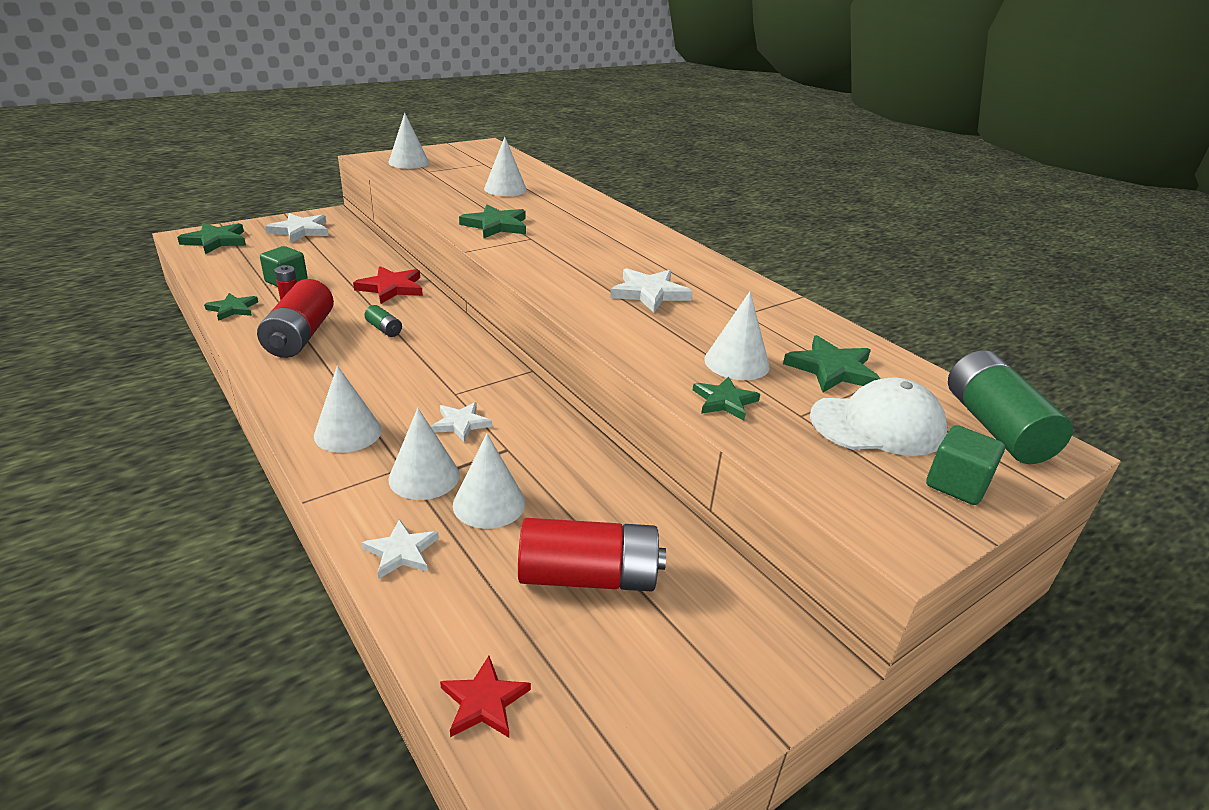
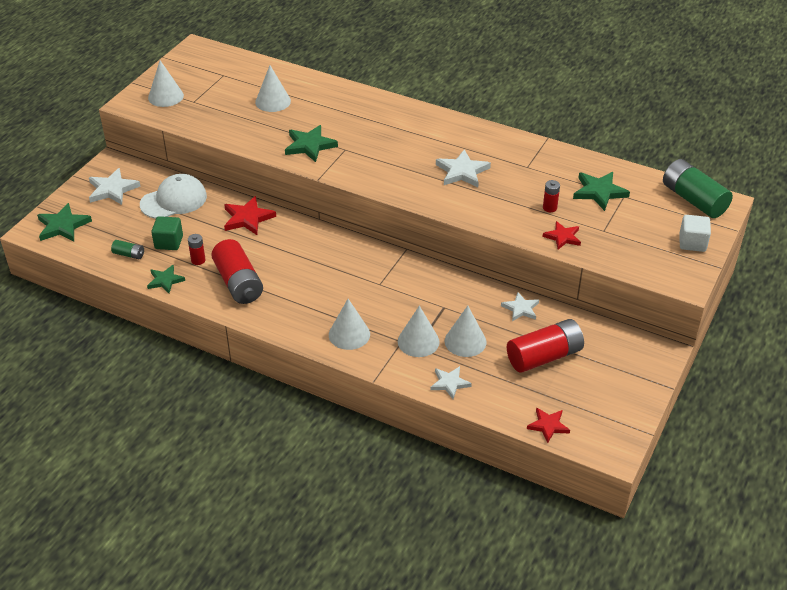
camera: 25 degrees left, 10 degrees up
green battery [364,305,402,337] -> green battery moved to [111,240,144,259]
white star [431,402,492,442] -> white star moved to [501,292,539,321]
green star [693,377,760,421] -> red star [543,221,581,250]
white cone [704,292,770,380] -> red battery [543,180,560,212]
white cap [810,377,947,456] -> white cap moved to [140,174,207,219]
green cube [926,425,1005,505] -> white cube [679,215,711,252]

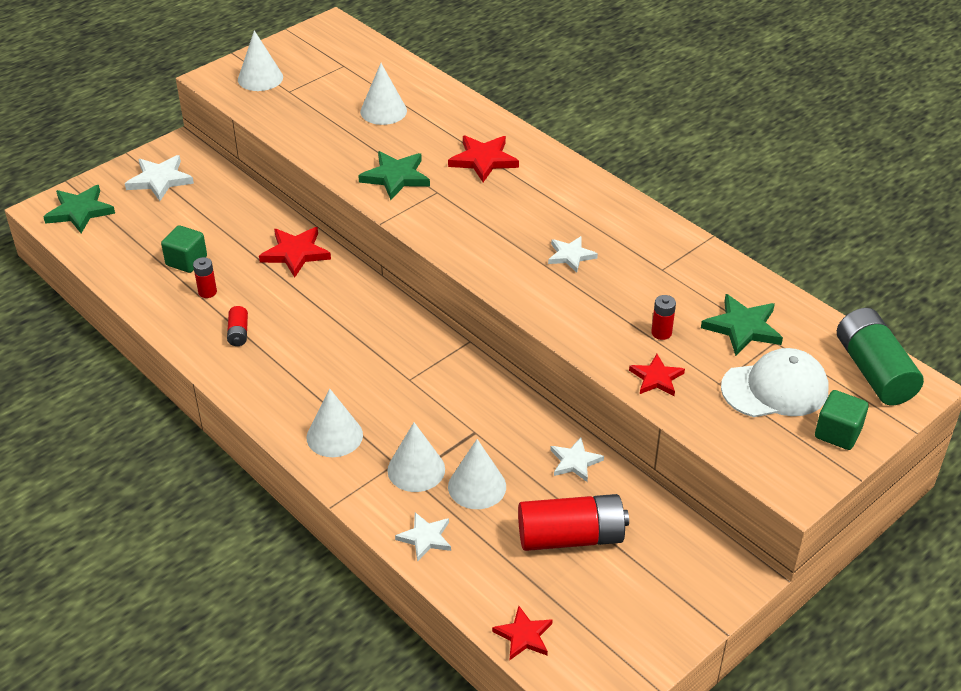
camera: 20 degrees right, 0 degrees up
green battery [111,240,144,259] -> none
white cap [140,174,207,219] -> white cap moved to [721,348,829,417]
green star [147,265,185,293] -> none
red battery [211,239,263,304] -> red battery [227,306,248,346], size x0.46
white star [436,149,491,187] -> white star [548,236,598,273], size x0.66
white cube [679,215,711,252] -> green cube [815,390,869,450]
none -> red star [448,135,519,182]

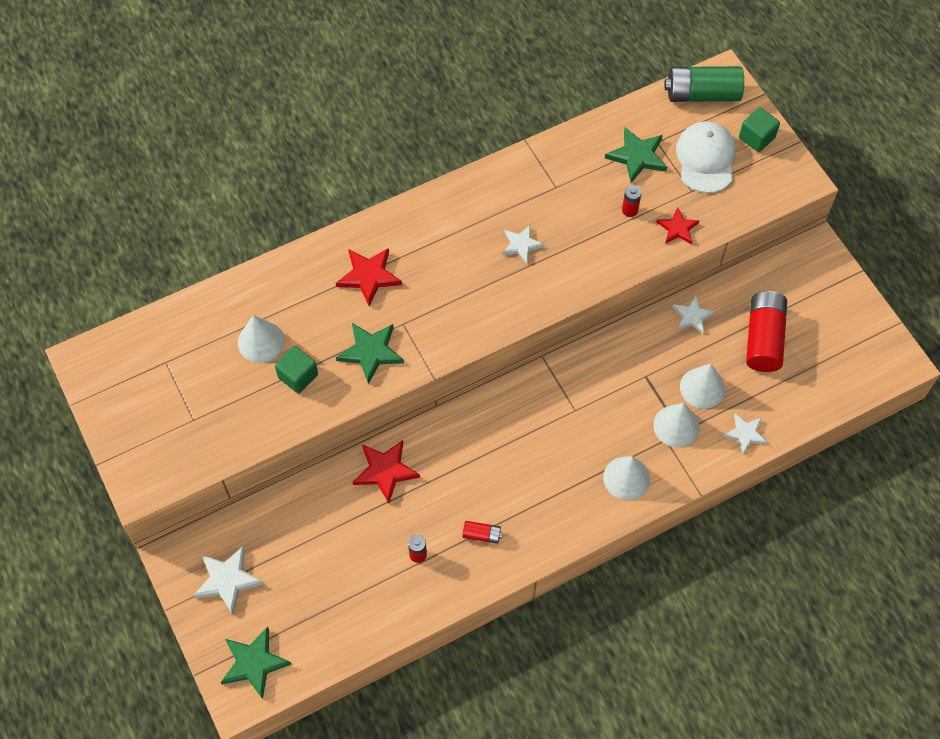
camera: 75 degrees left, 20 degrees up
green cube [161,225,207,273] -> green cube moved to [275,346,318,393]
white cone [238,30,283,91] -> none
red star [492,606,552,660] -> none

